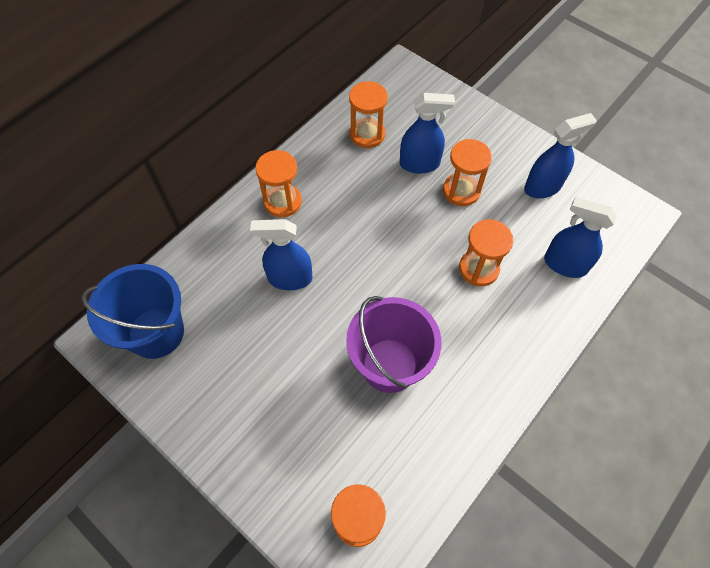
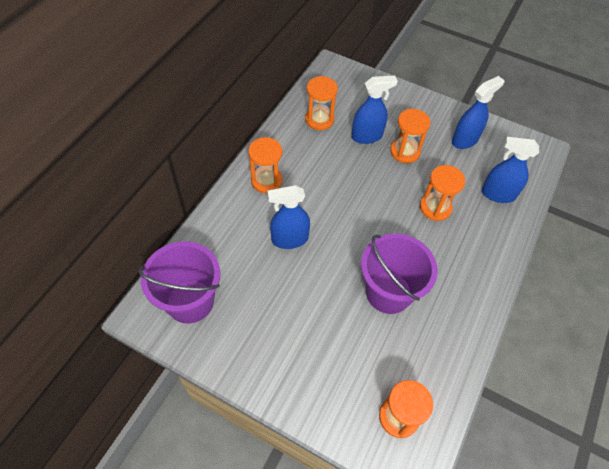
camera: 15 degrees left, 5 degrees down
blue bucket [81,264,184,359] -> purple bucket [138,241,220,324]

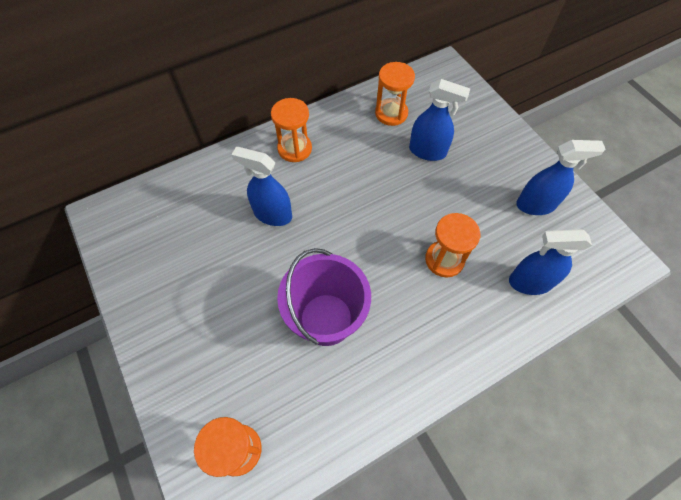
camera: 35 degrees right, 5 degrees up
purple bucket [138,241,220,324] -> none
orange hourglass [390,109,431,163] -> none
blue spray bottle [482,137,539,203] -> blue spray bottle turned 45 degrees counterclockwise [509,229,592,295]

